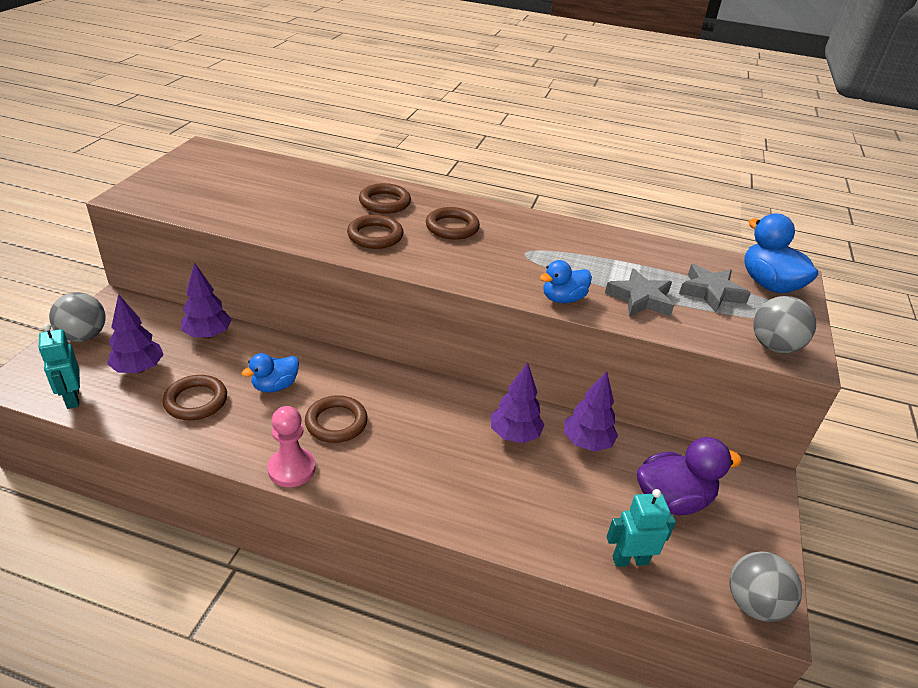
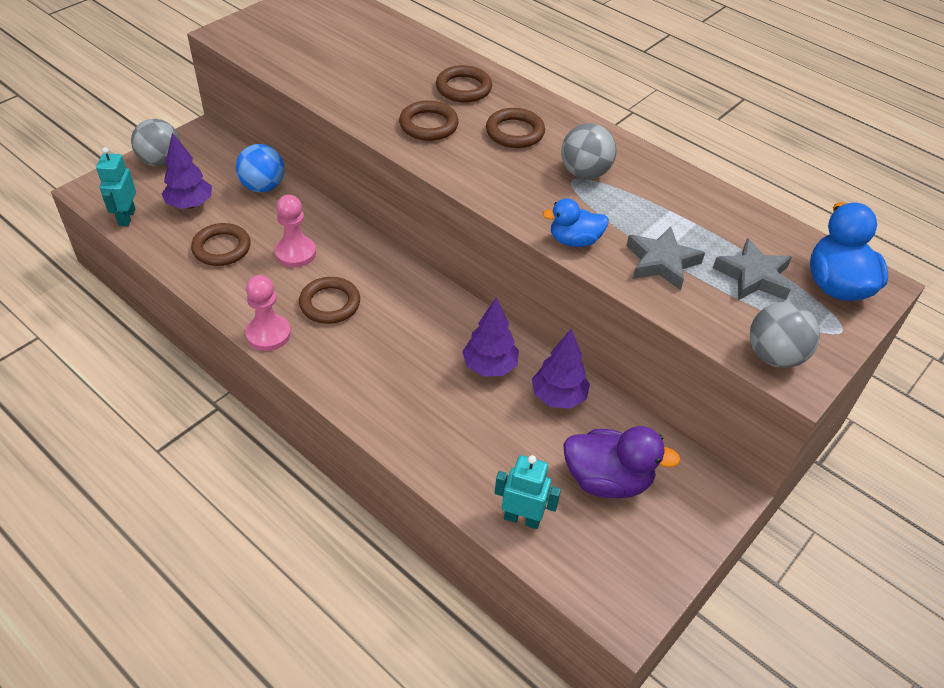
camera: 25 degrees right, 10 degrees up
purple tree [181,263,232,339] -> blue ball [236,144,285,192]
blue duck [242,353,299,392] -> pink pawn [275,195,316,267]
grey ball [729,551,802,622] -> grey ball moved to [561,123,617,179]

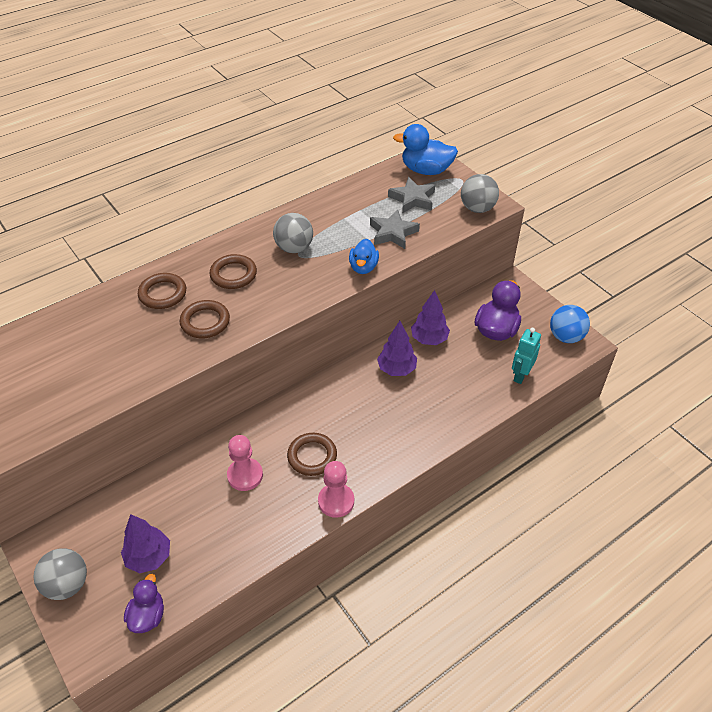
camera: 75 degrees left, 0 degrees up
turquoise robot [96,147,136,226] -> purple duck [124,574,164,633]
brown ring [191,223,251,266] -> none
blue ball [236,144,285,192] -> blue ball moved to [550,305,590,343]

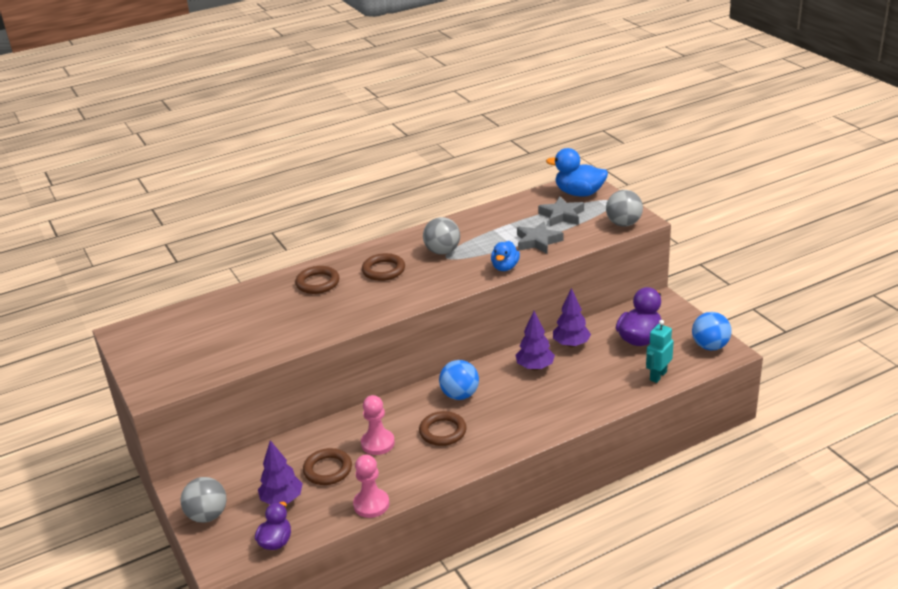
camera: 10 degrees right, 15 degrees down
brown ring [180,300,230,338] -> brown ring moved to [303,448,352,485]
pink pawn [318,461,354,518] -> pink pawn moved to [353,454,389,518]
none -> blue ball [439,360,479,400]

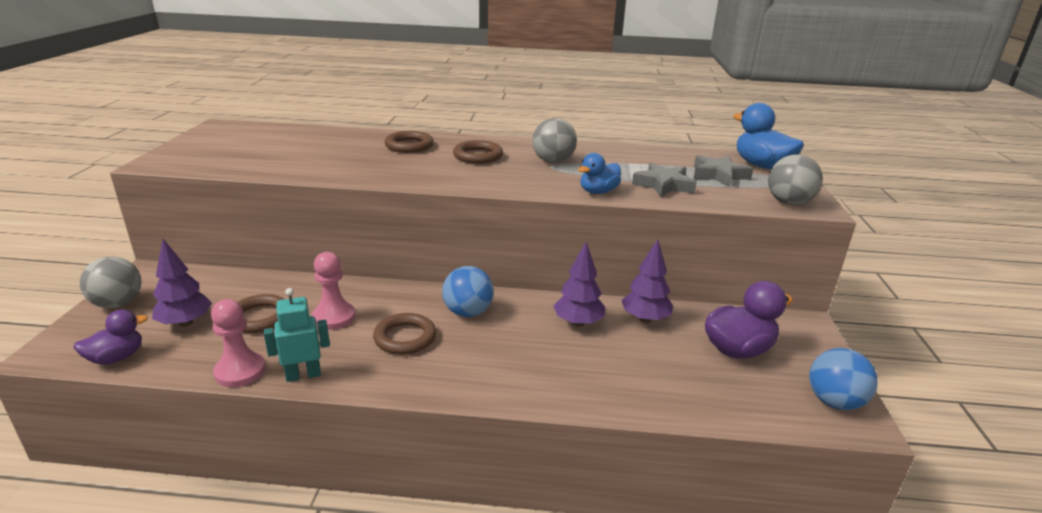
camera: 30 degrees right, 5 degrees down
turquoise robot [646,320,674,383] -> turquoise robot moved to [264,288,330,382]

